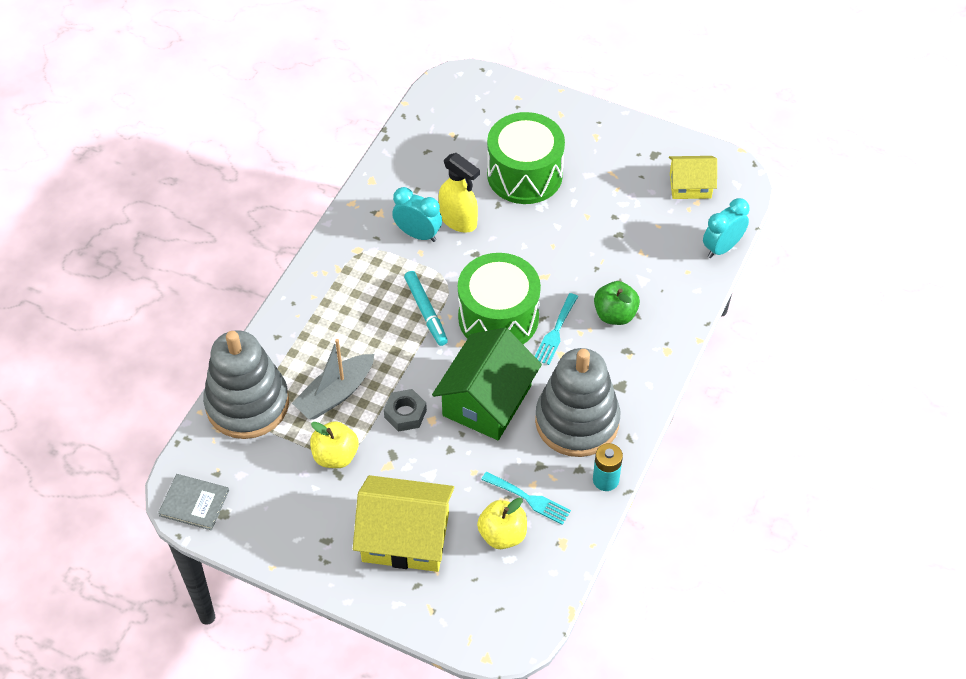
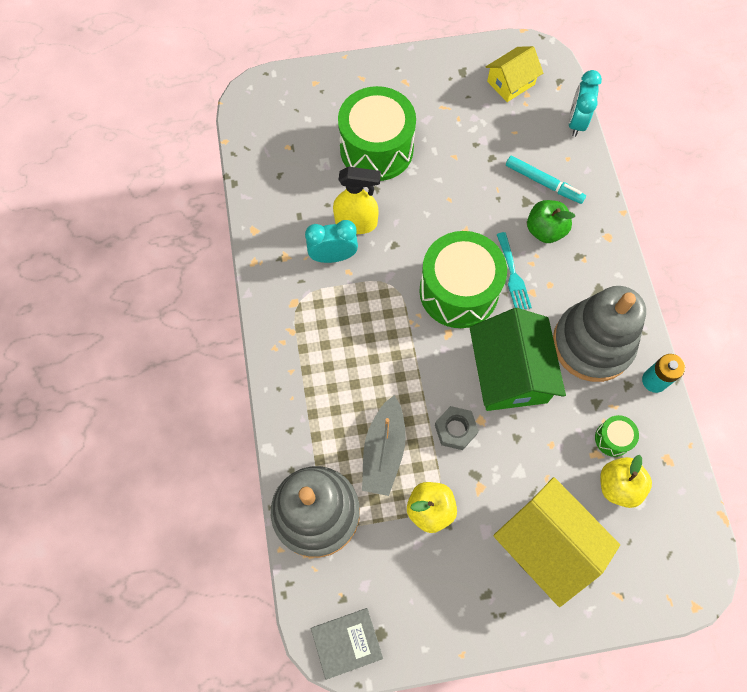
camera: 35 degrees left, 15 degrees up
yellow house [353,475,454,572] -> yellow house turned 75 degrees clockwise [493,477,620,607]
turquoise marker [404,271,448,346] -> turquoise marker moved to [506,156,586,204]
turquoise fork [481,472,571,525] -> green drum [595,415,639,457]

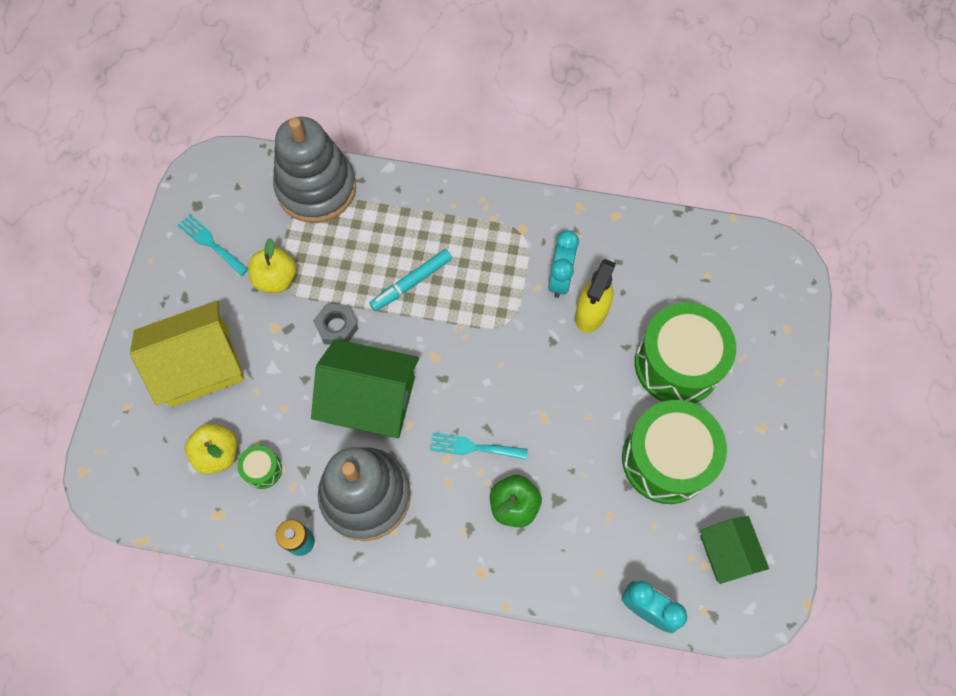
camera: 110 degrees right, 0 degrees up
grey book [311,608,383,680] -> none
grey boat [362,395,406,496] -> none
green drum [419,231,507,328] -> green drum moved to [622,400,727,504]
yellow house [486,46,543,102] -> green house [700,516,769,584]
turquoise marker [506,156,586,204] -> turquoise marker moved to [369,249,452,311]
none -> turquoise fork [178,214,248,276]

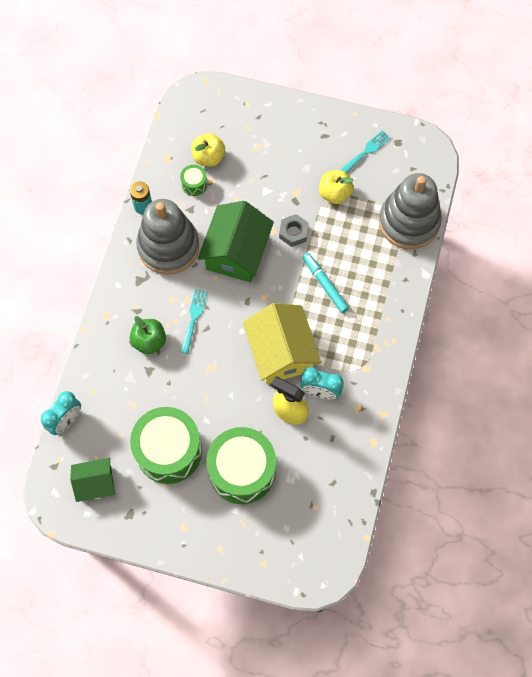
camera: 95 degrees right, 0 degrees up
yellow house [130,301,244,407] -> yellow house moved to [243,303,321,384]

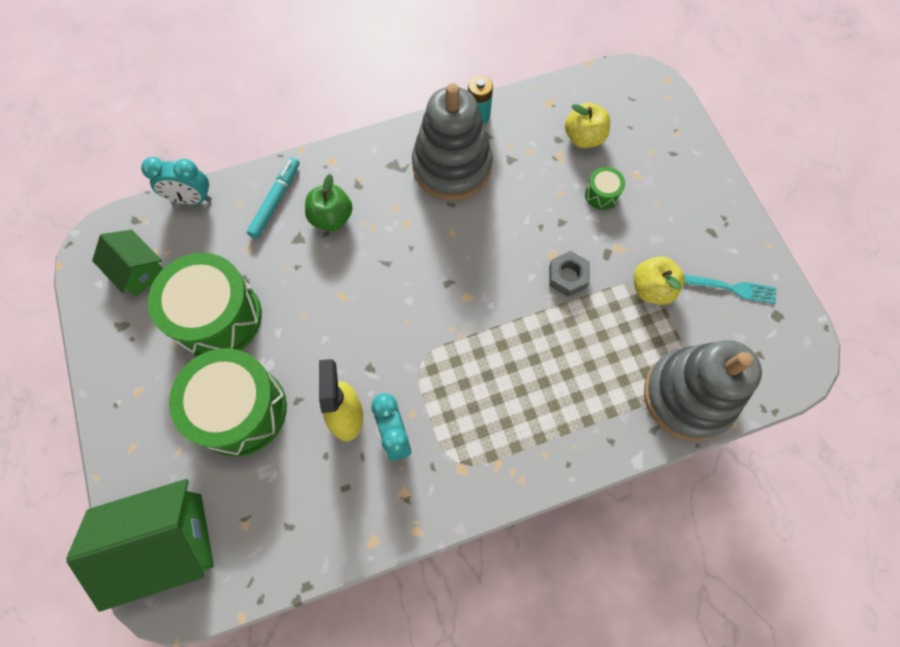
camera: 55 degrees right, 0 degrees up
green drum [180,165,207,196] -> green drum moved to [585,167,625,210]
turquoise fork [181,289,208,354] -> none
green house [198,201,274,282] -> green house moved to [66,479,214,612]
yellow house [243,303,321,384] -> none
turquoise marker [303,253,349,313] -> turquoise marker moved to [247,157,299,239]

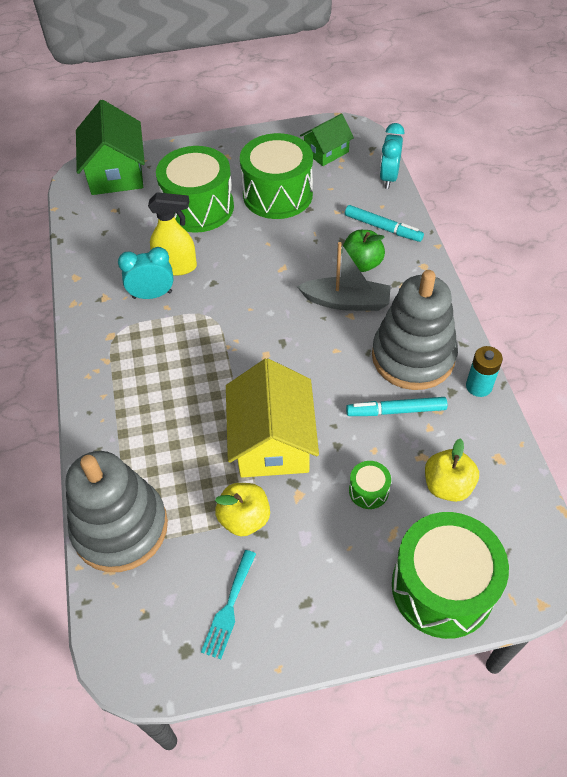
camera: 100 degrees right, 15 degrees down
grey nut [549,251,590,297] -> yellow house [226,358,319,478]
none -> grey boat [297,242,391,311]
none -> turquoise marker [346,397,448,416]
none -> green drum [392,512,509,639]

